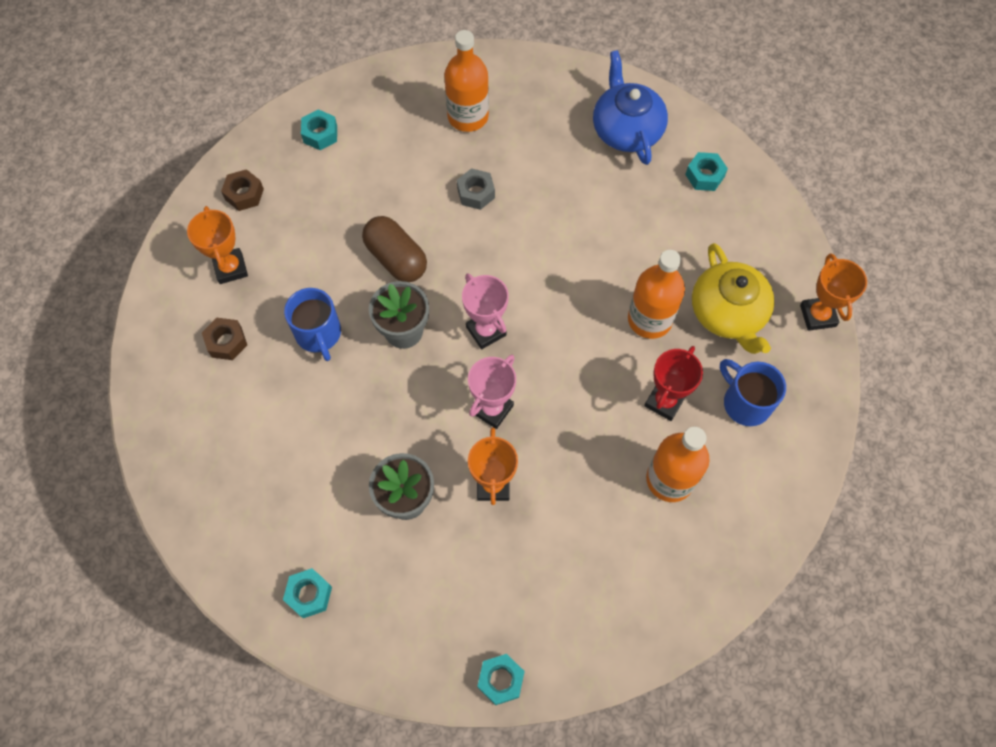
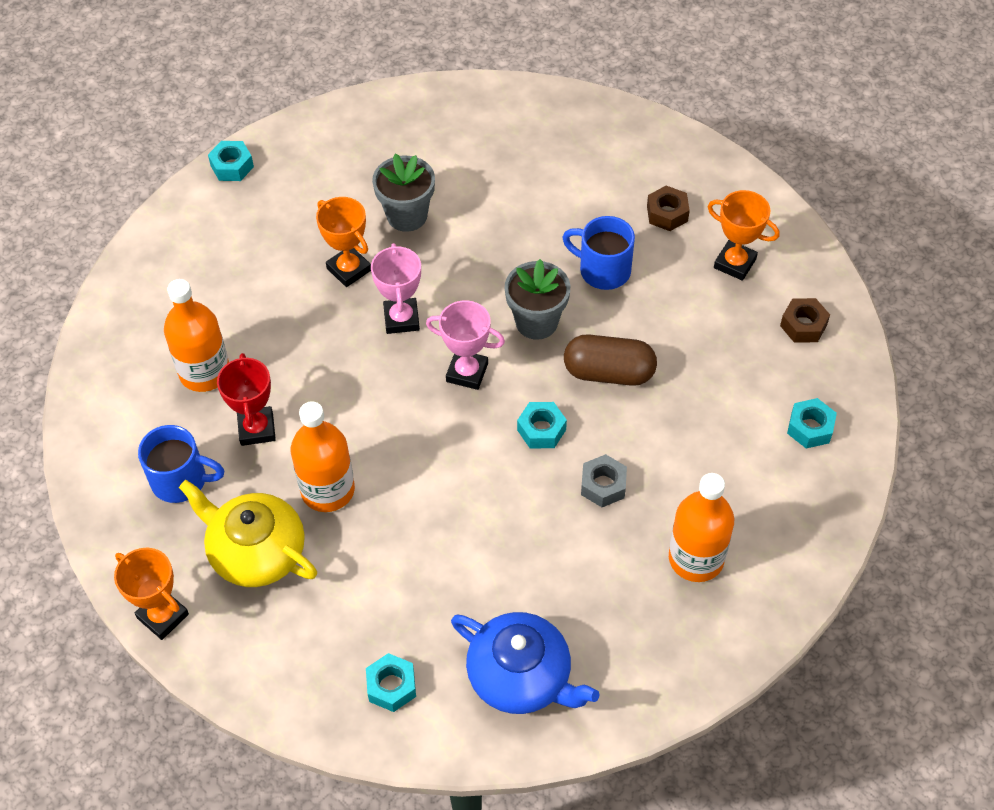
camera: 140 degrees right, 10 degrees down
turquoise nut [283,568,332,618] -> turquoise nut moved to [517,402,567,448]

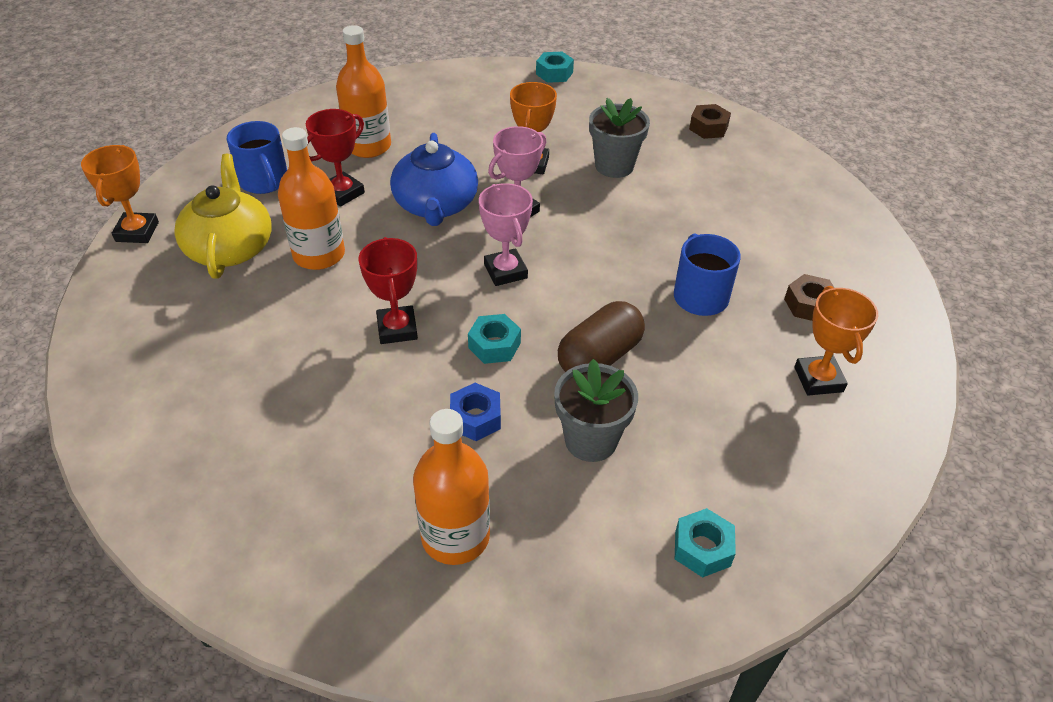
camera: 50 degrees right, 10 degrees down
turquoise nut [366,653,416,712] -> none
blue teapot [451,612,600,714] -> blue teapot moved to [390,133,478,226]
grey flower pot [505,259,570,340] -> grey flower pot moved to [554,359,638,462]
brown capsule [564,334,657,386] -> brown capsule turned 75 degrees clockwise [558,301,645,372]
grey nut [581,454,627,507] -> blue nut [450,383,501,441]
brown nut [780,298,830,343] -> brown nut moved to [689,104,731,139]
none -> red trophy [358,237,418,344]

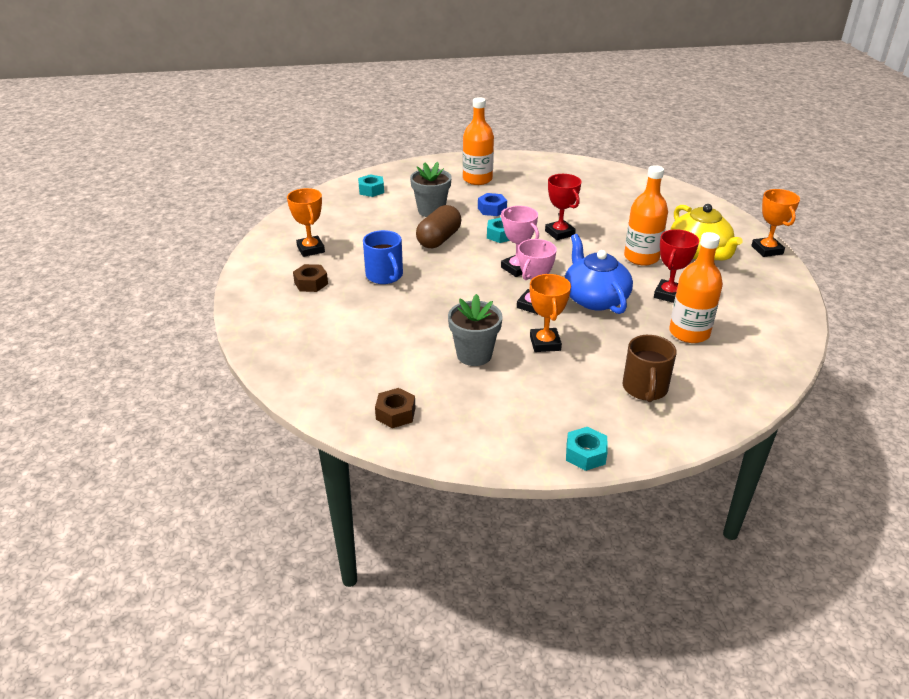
camera: 165 degrees right, 10 degrees down
blue mug [227,121,287,194] -> none
none -> brown mug [622,335,676,402]

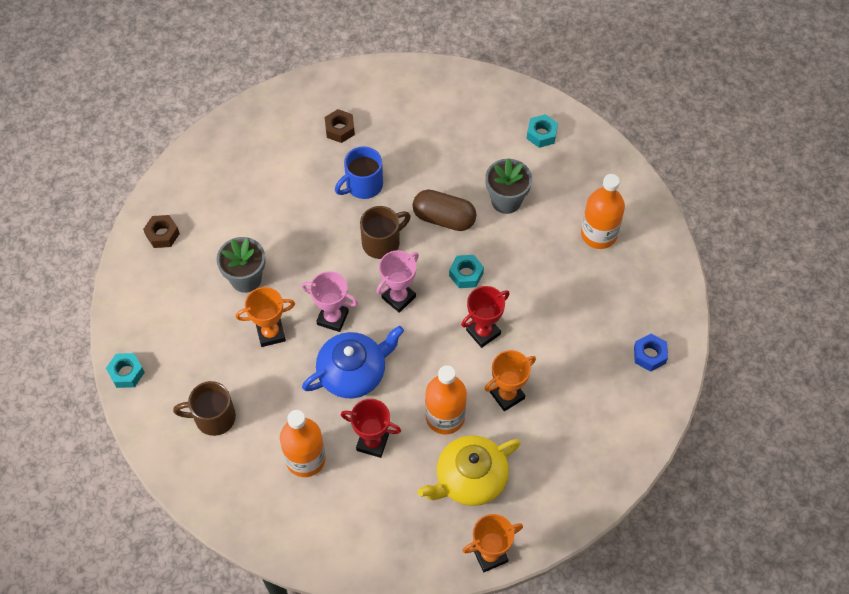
camera: 80 degrees right, 25 degrees up
orange trophy [287,188,325,257] -> orange trophy moved to [484,350,536,411]
blue nut [478,193,507,216] -> blue nut moved to [634,334,668,372]
none -> brown mug [360,206,411,259]

